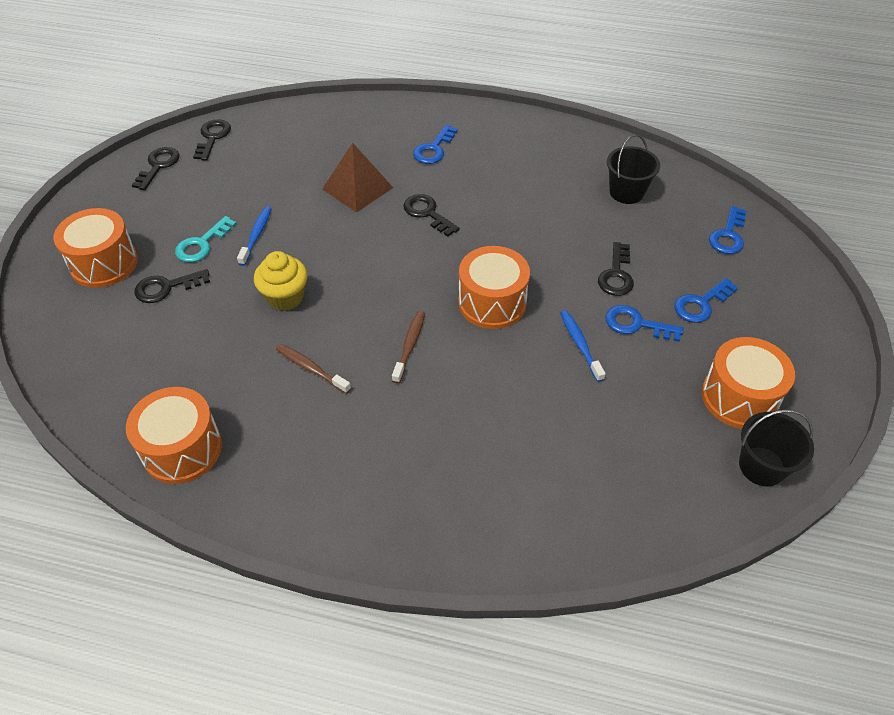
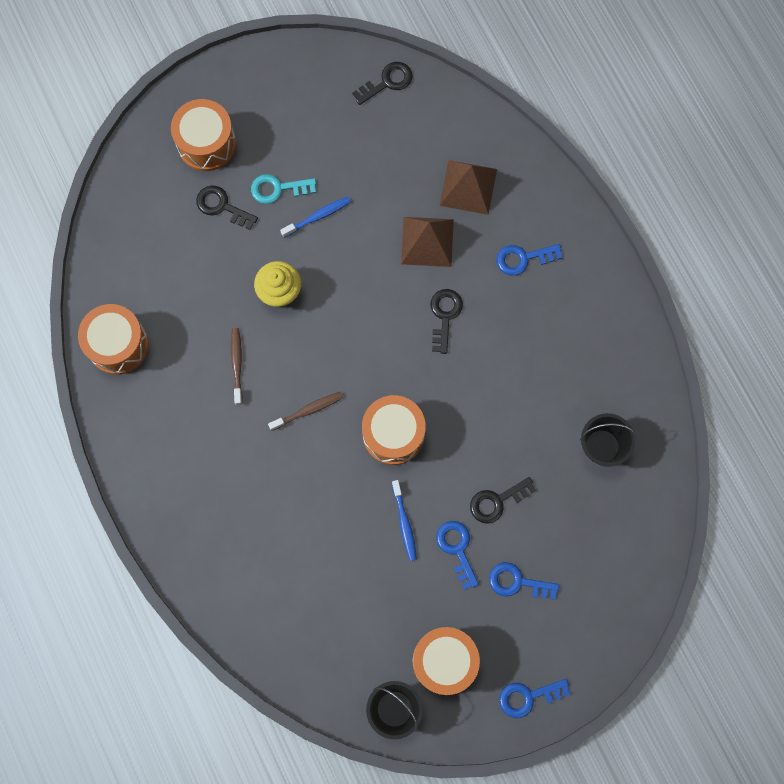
camera: 50 degrees right, 25 degrees up
black key [132,147,180,190] -> none
blue toothbrush [560,310,606,382] -> blue toothbrush turned 135 degrees clockwise [392,480,417,561]
blue key [709,206,747,254] -> blue key moved to [499,679,570,718]
none -> brown pyramid [439,160,497,215]

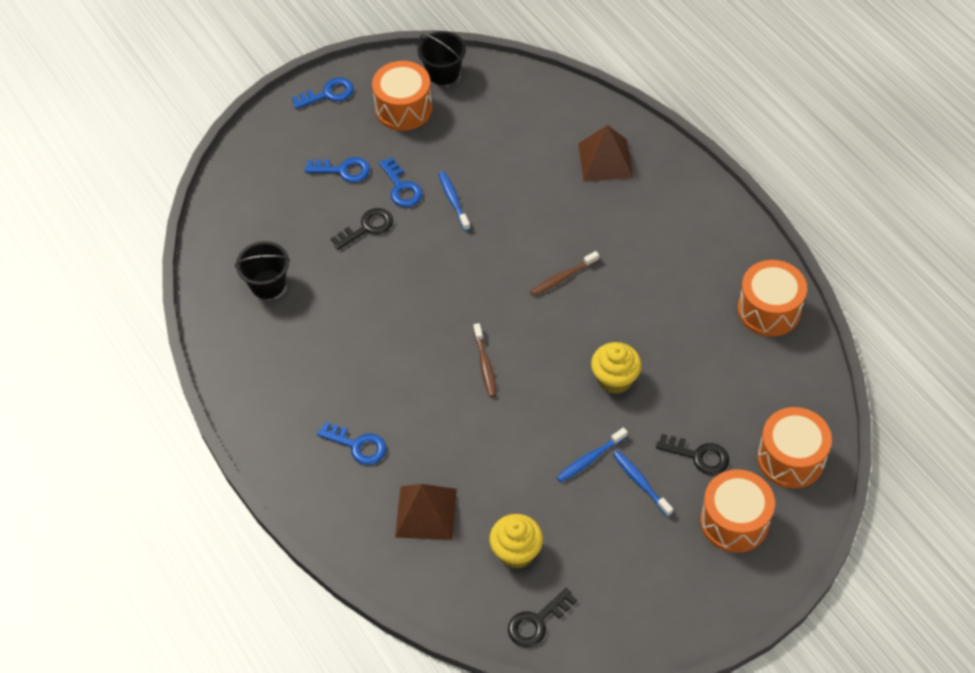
camera: 175 degrees right, 20 degrees down
brown toothbrush [231,328,243,405] -> brown toothbrush moved to [473,323,497,397]
turquoise key [251,174,316,204] -> blue toothbrush [613,451,673,517]
orange drum [362,395,426,465] -> orange drum moved to [757,407,832,489]
brown pyramid [401,217,454,267] -> brown pyramid moved to [578,125,633,182]
black key [431,289,463,354] -> none
blue key [496,244,563,276] -> blue key turned 45 degrees clockwise [317,422,386,465]
none -> yellow cupcake [489,514,543,569]

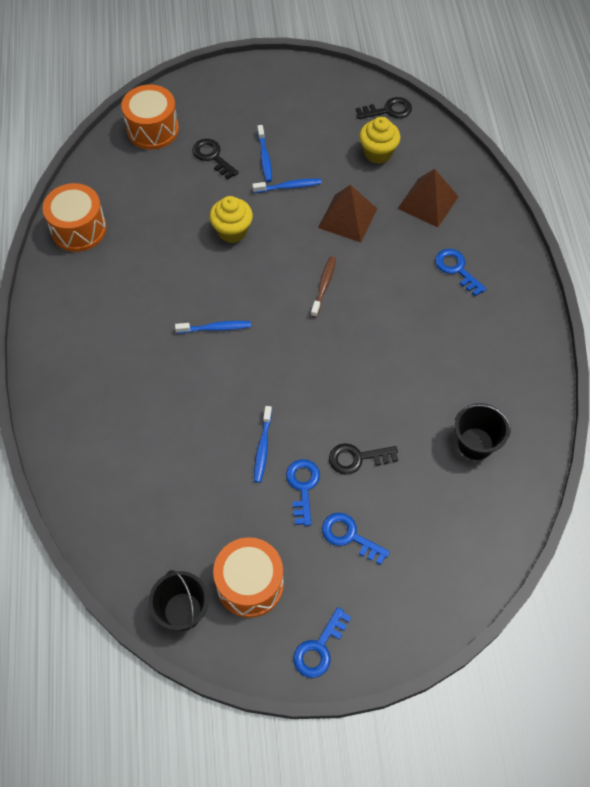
camera: 155 degrees left, 5 degrees up
blue key [292,78,354,109] -> blue key turned 60 degrees counterclockwise [293,607,351,678]
brown toothbrush [530,251,599,296] -> blue toothbrush [175,321,251,333]
brown pyramid [578,125,633,182] -> brown pyramid moved to [318,185,377,242]
orange drum [700,469,775,553] -> none

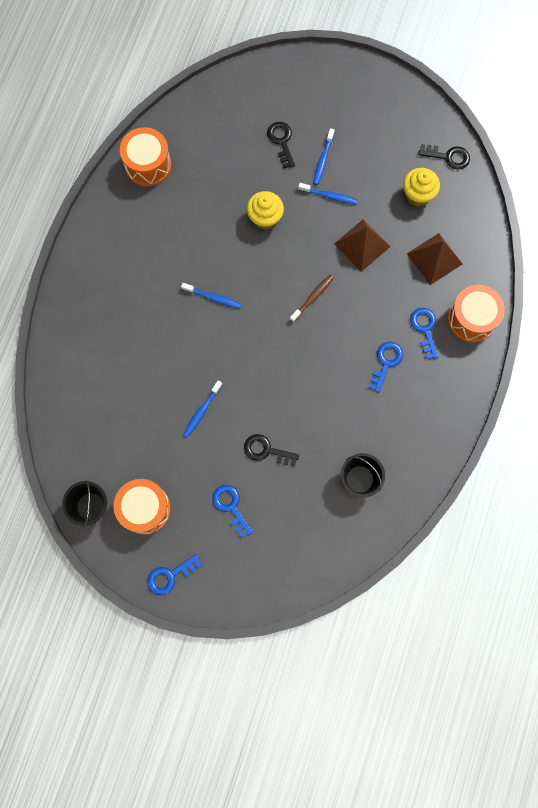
camera: 25 degrees right, 15 degrees up
orange drum [121,84,179,149] -> orange drum moved to [447,285,505,343]
blue key [286,459,320,526] -> blue key moved to [368,342,403,393]

